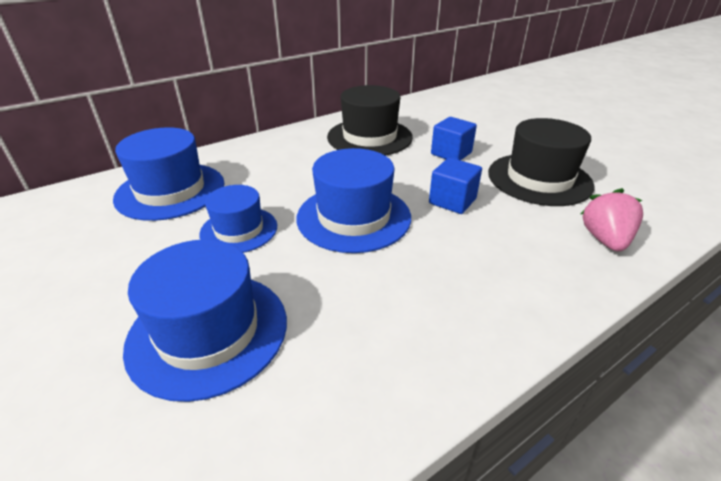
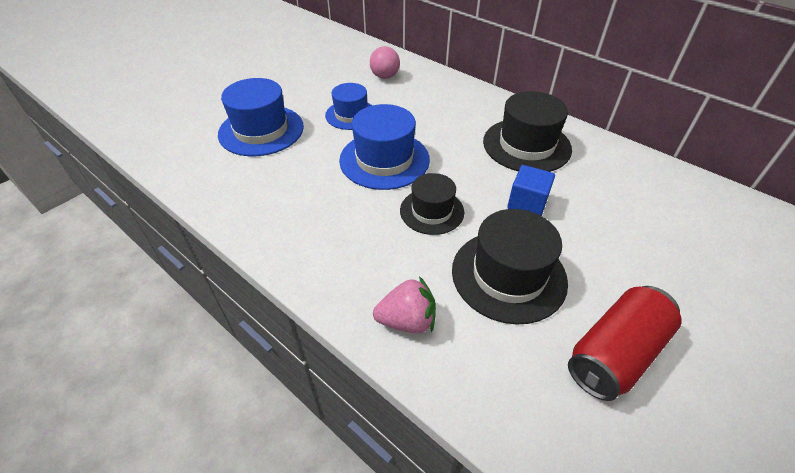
camera: 75 degrees right, 10 degrees up
blue hat [113,127,224,221] -> pink ball [370,46,400,79]
blue cube [429,158,482,214] -> black hat [400,173,464,235]
none -> red can [568,286,682,401]

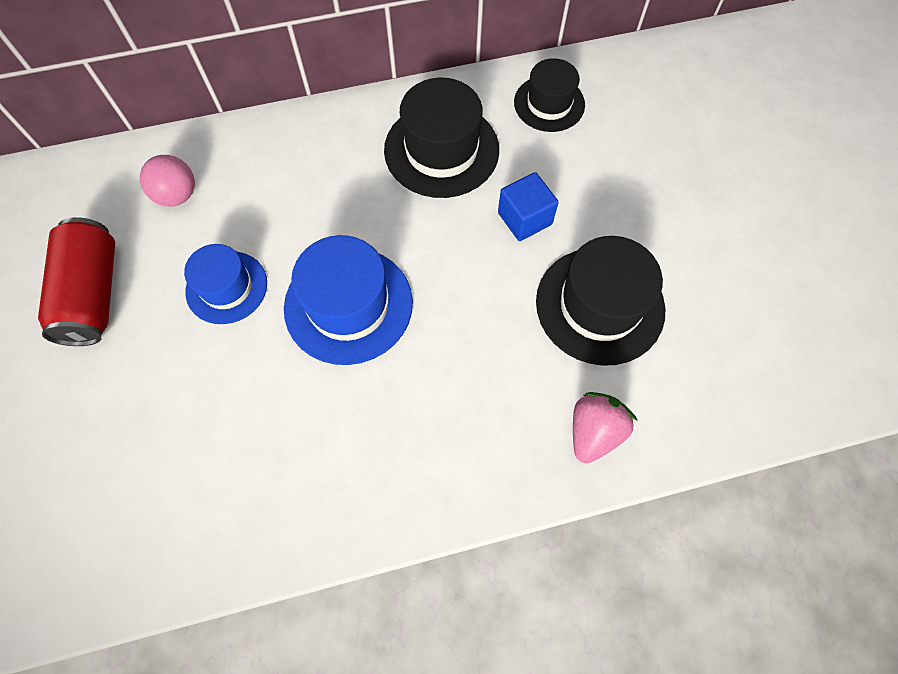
camera: 55 degrees left, 20 degrees up
blue hat [218,78,304,156] -> none
black hat [400,173,464,235] -> black hat moved to [514,58,585,132]
red can [568,286,682,401] -> red can moved to [38,217,115,346]

